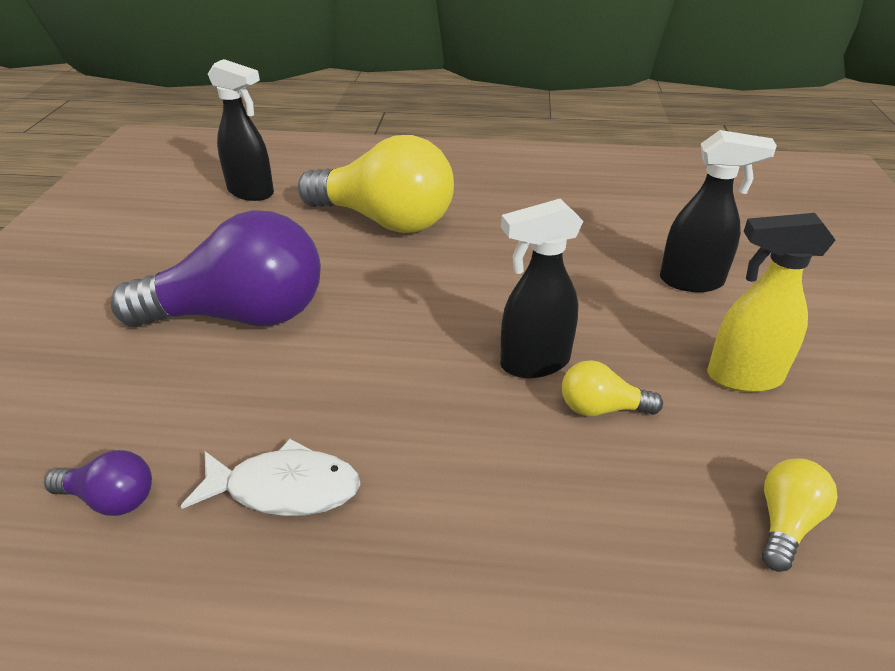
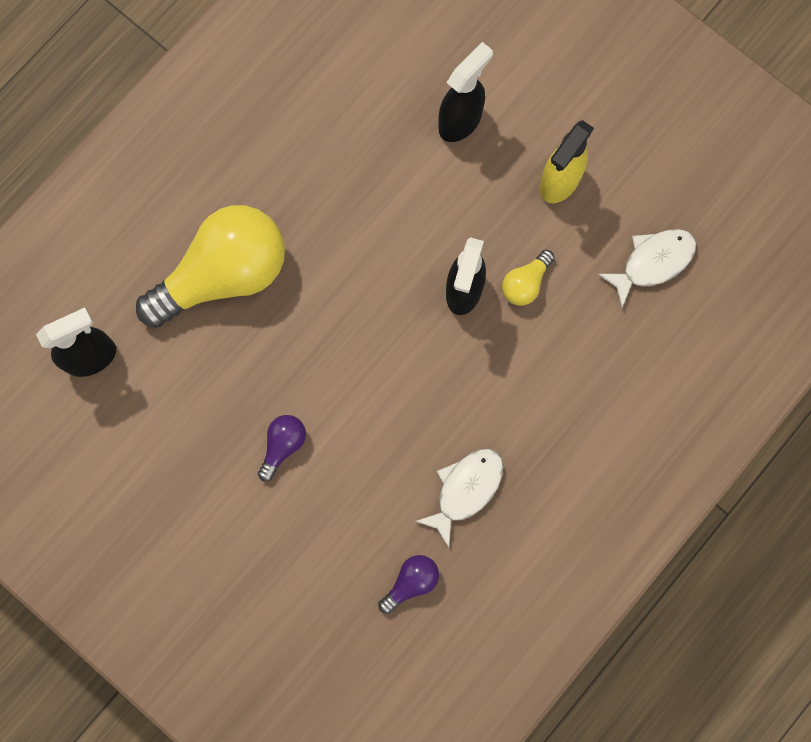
camera: 55 degrees left, 40 degrees up
purple light bulb [111,210,321,327] -> purple light bulb [258,415,306,482], size x0.42
yellow light bulb [762,458,837,572] -> white fish [598,229,696,308]

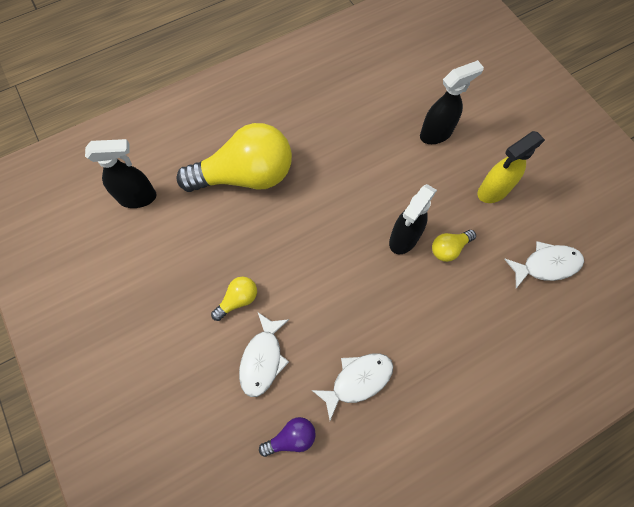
camera: 20 degrees right, 10 degrees down
purple light bulb [258,415,306,482] -> yellow light bulb [211,277,257,321]
none -> white fish [239,312,289,397]

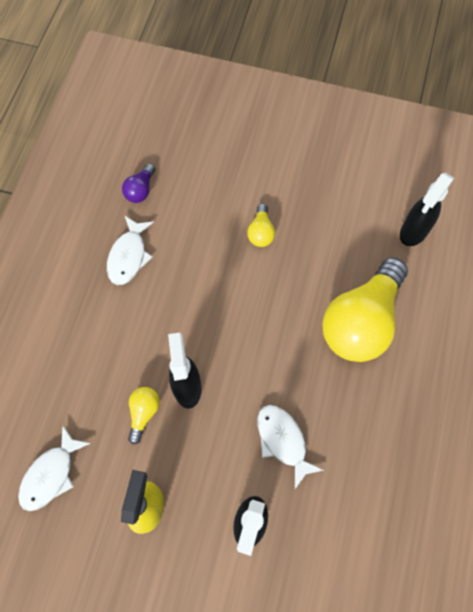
camera: 135 degrees right, 0 degrees up
white fish [239,312,289,397] -> white fish moved to [257,405,324,489]

